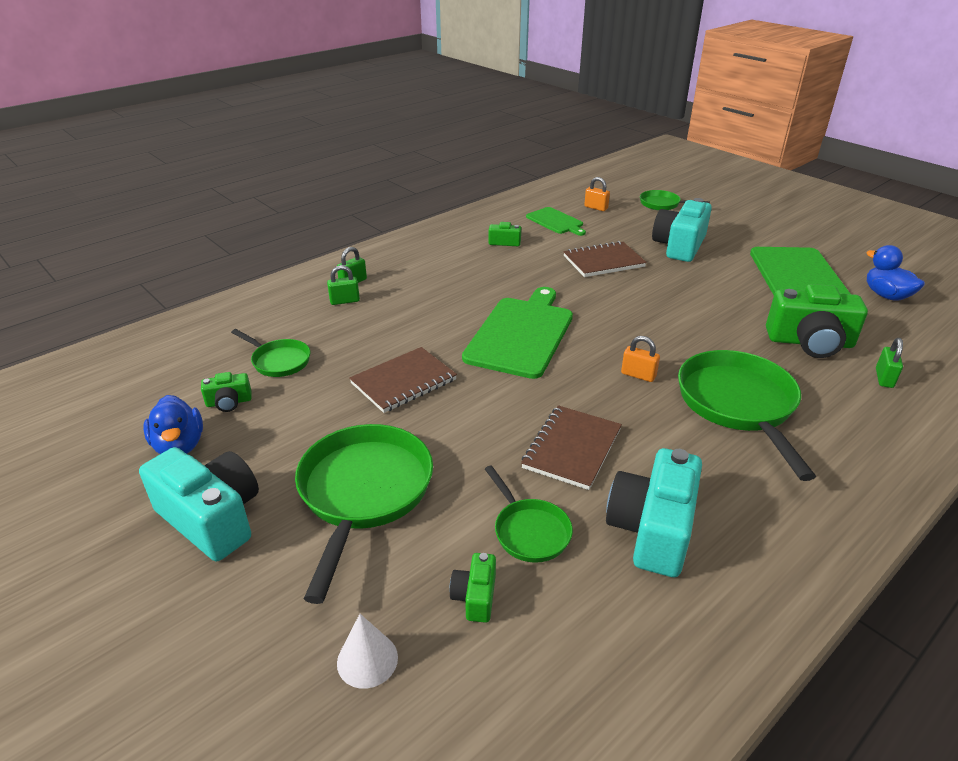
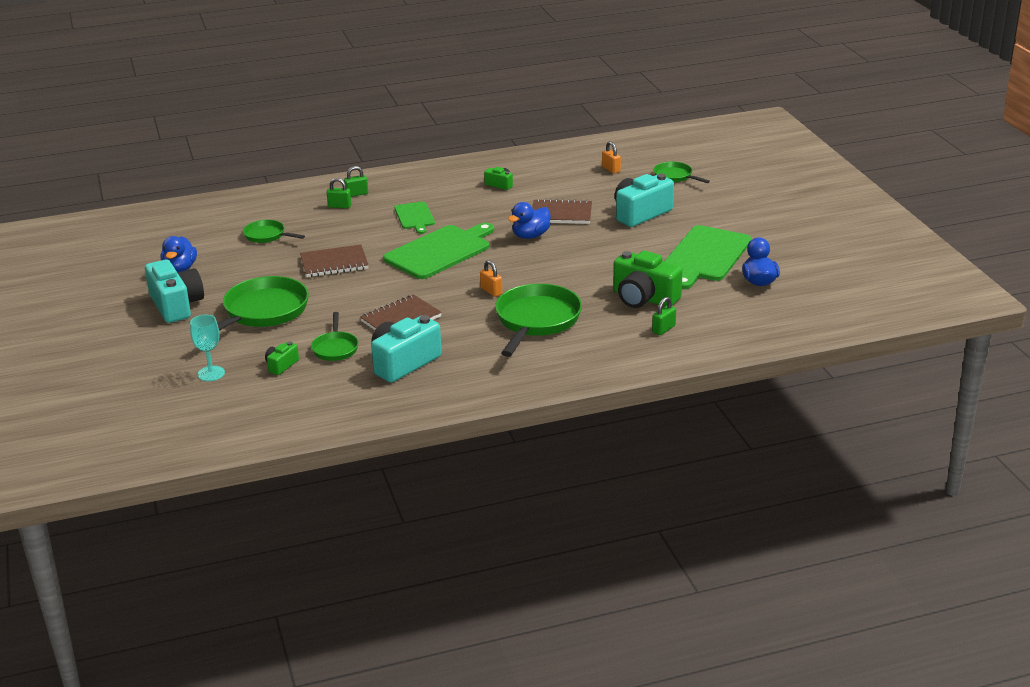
camera: 25 degrees right, 5 degrees down
green camera [201,372,252,412] -> none
green pan [231,329,310,377] -> green pan turned 150 degrees clockwise [243,220,305,243]
white cone [337,614,398,689] -> turquoise goblet [190,315,225,381]
green cutting board [526,207,586,236] -> green cutting board moved to [394,202,435,234]
none -> blue duck [508,202,551,239]

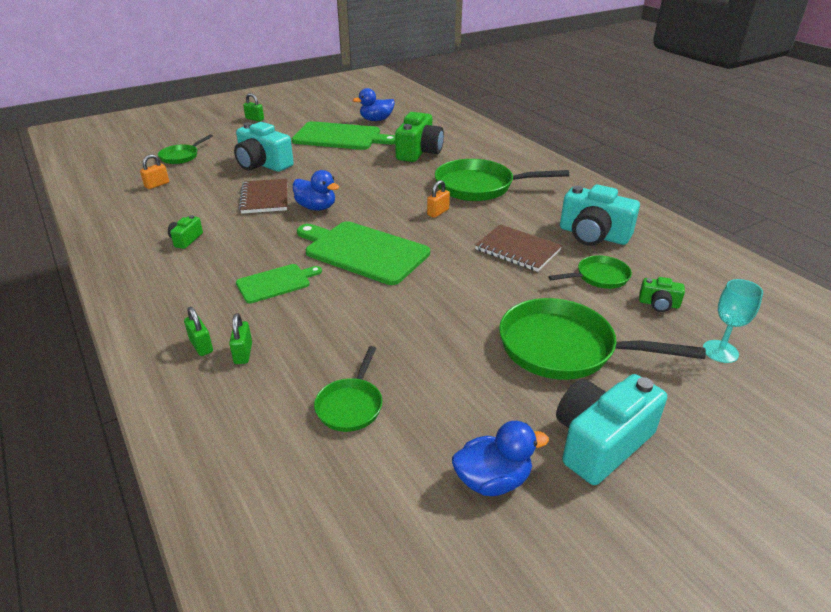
camera: 105 degrees left, 5 degrees up
brown notebook [300,244,368,277] -> none
green padlock [652,297,676,335] -> green padlock moved to [243,93,264,121]

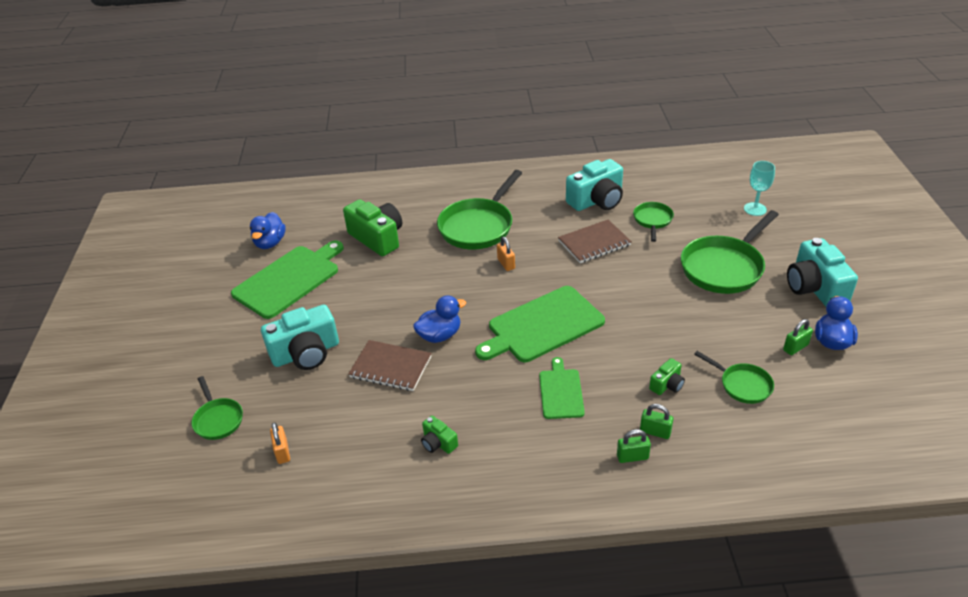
camera: 60 degrees left, 5 degrees up
green padlock [243,93,264,121] -> green padlock moved to [783,319,813,355]
green camera [639,277,685,312] -> green camera moved to [649,358,685,395]

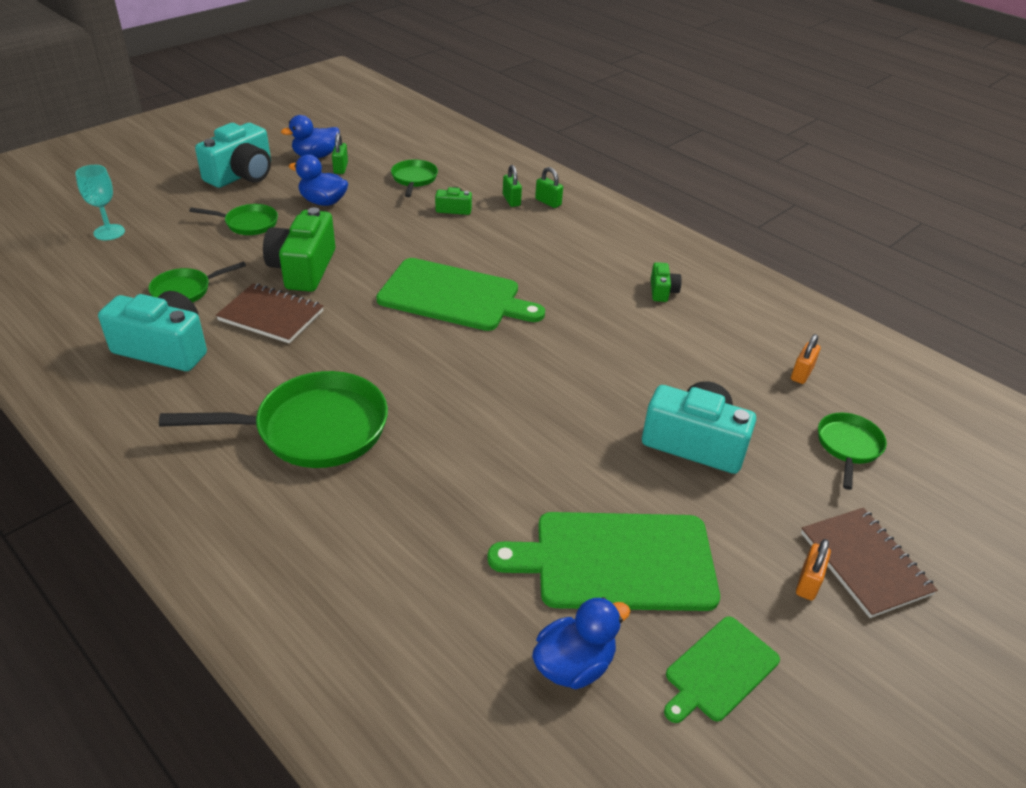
camera: 135 degrees left, 0 degrees up
green camera [343,199,402,256] -> green camera moved to [263,207,335,292]
brown notebook [348,340,431,391] -> brown notebook moved to [801,508,938,618]
blue duck [413,295,466,343] -> blue duck moved to [289,155,348,206]
orange padlock [497,237,515,271] -> orange padlock moved to [796,539,831,601]
green cutting board [539,357,585,419] -> green cutting board moved to [664,616,780,723]
green pan [681,210,779,294] -> green pan [189,204,278,235], size x0.53
green padlock [783,319,813,355] -> green padlock turned 75 degrees clockwise [332,133,348,174]

